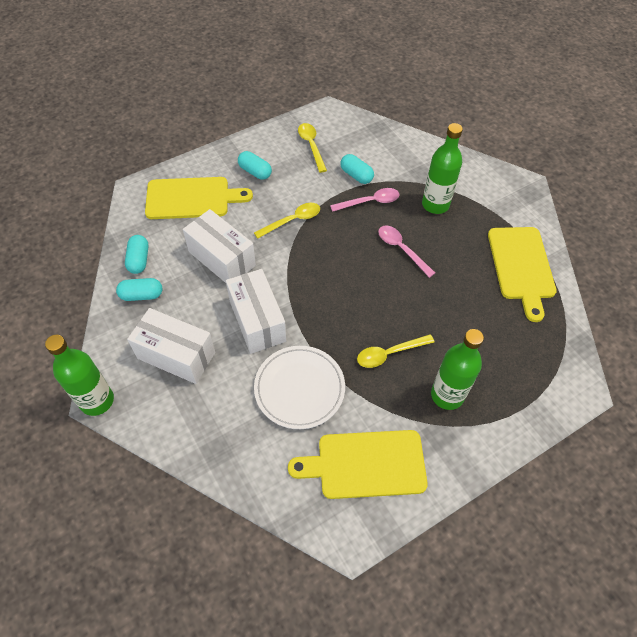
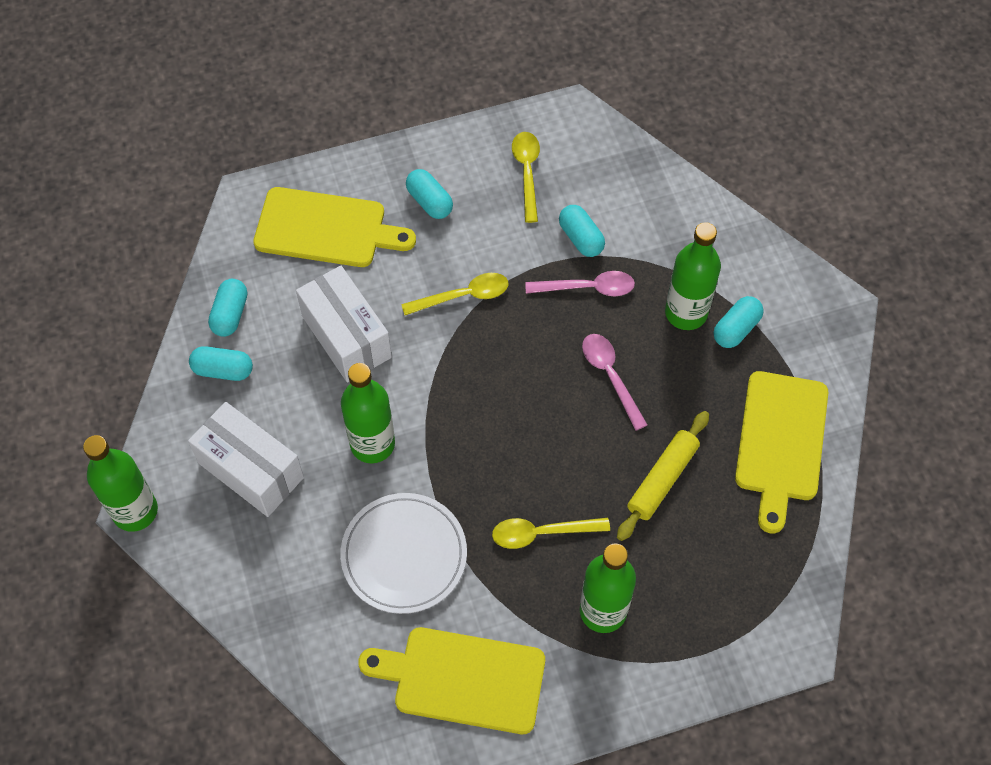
camera: 15 degrees right, 5 degrees up
white box [226,269,286,354] -> green bottle [341,363,395,463]
none -> yellow rolling pin [617,411,709,541]
none -> turquoise capsule [714,296,764,348]

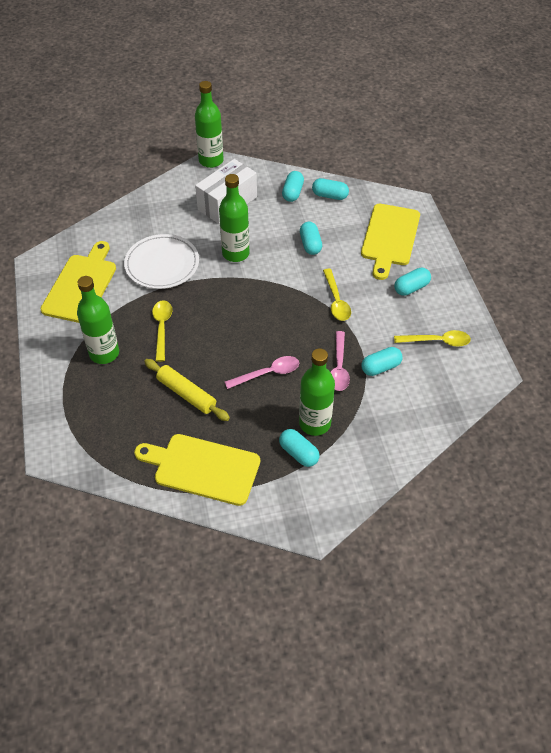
camera: 95 degrees right, 10 degrees down
white box [296,266,392,383] -> turquoise capsule [300,222,322,255]

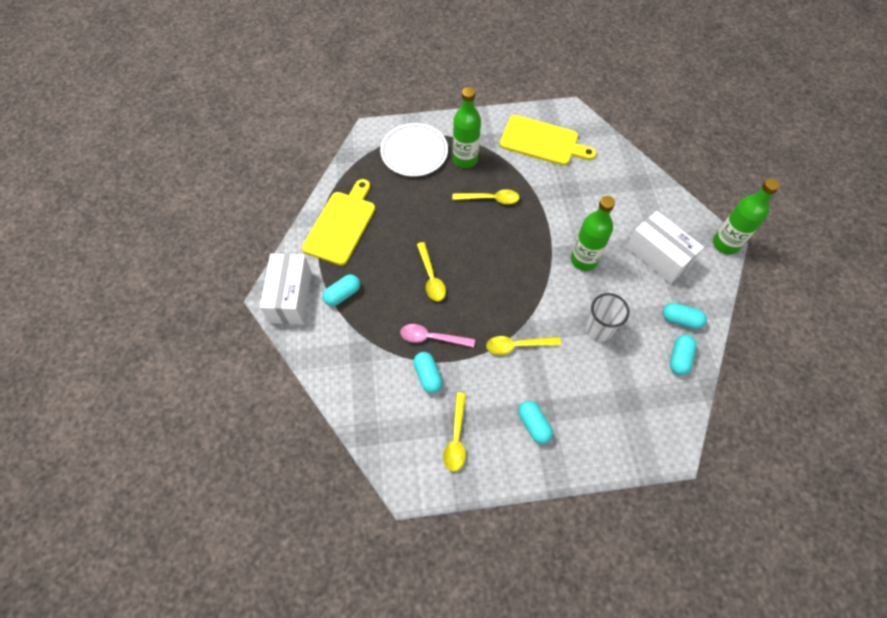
camera: 95 degrees right, 10 degrees up
white plate [124,234,199,289] -> white plate moved to [380,123,448,177]
yellow rolling pin [144,359,230,421] -> none
pink spoon [225,356,299,389] -> yellow spoon [417,242,446,301]
green bottle [299,348,335,436] -> none
turquoise capsule [300,222,322,255] -> white cup [586,293,629,342]
yellow cutting board [361,204,420,280] -> none
none -> white box [260,254,312,324]

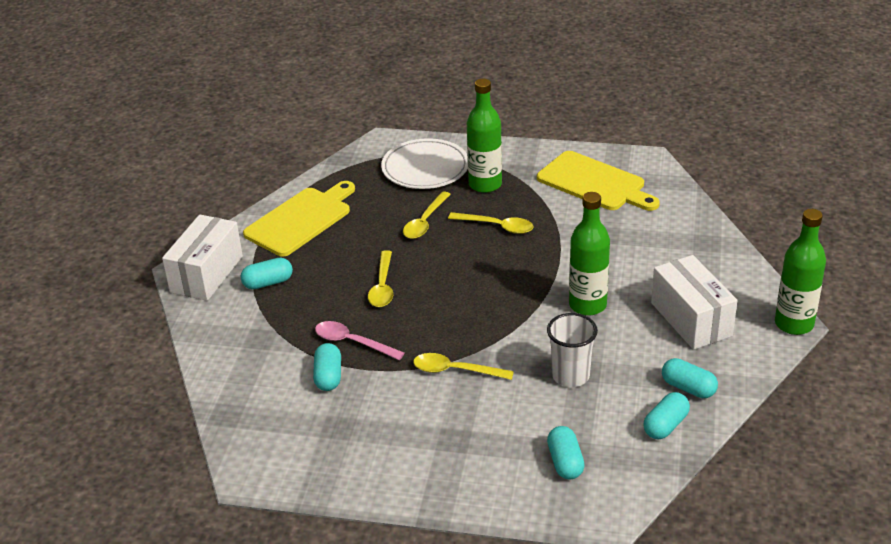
camera: 20 degrees right, 25 degrees down
yellow spoon [443,393,466,471] -> yellow spoon moved to [403,191,451,239]
turquoise capsule [518,401,553,444] -> turquoise capsule moved to [547,426,585,479]

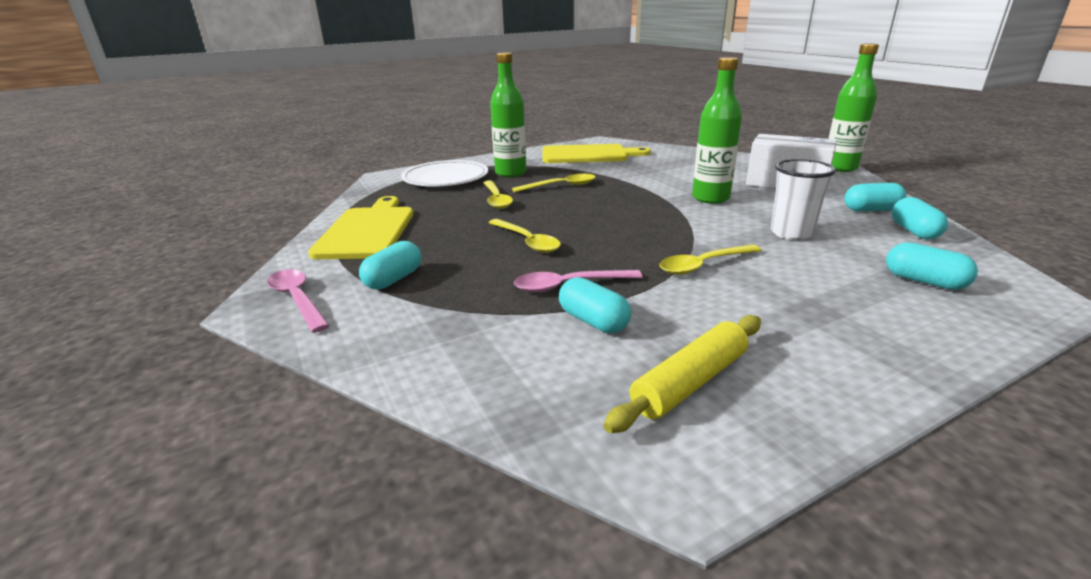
camera: 40 degrees left, 10 degrees down
white box [162,214,243,301] -> pink spoon [267,269,330,333]
none -> yellow rolling pin [604,315,761,433]

